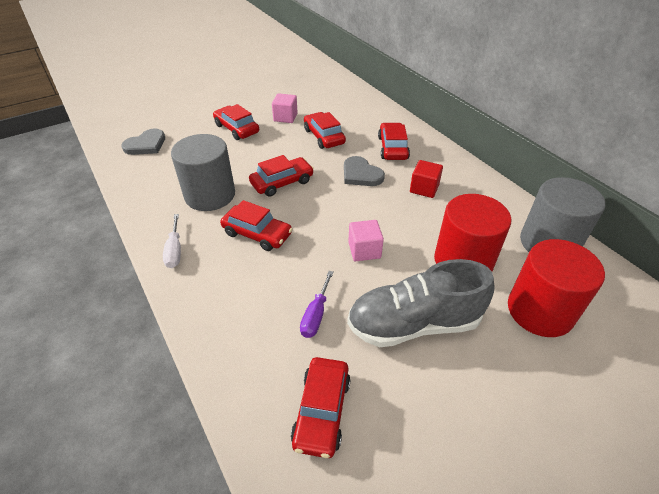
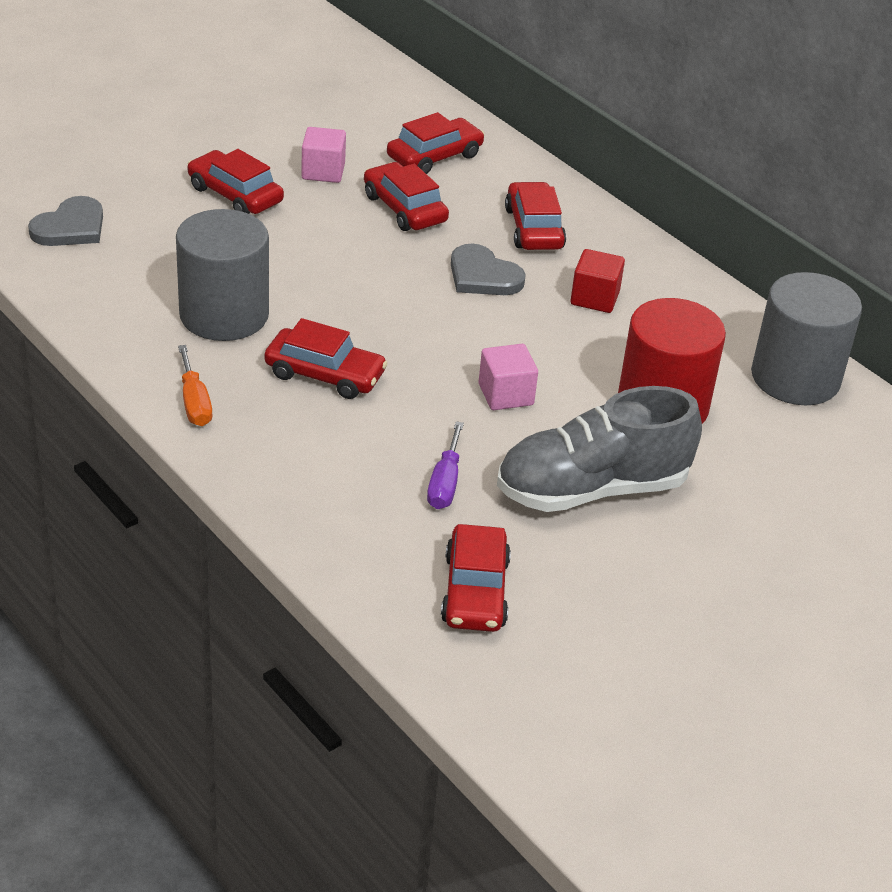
camera: 10 degrees left, 5 degrees down
white screwdriver [163,214,181,268] -> orange screwdriver [178,345,212,426]
red car [249,155,314,197] -> red car moved to [387,112,485,174]
red cylinder [508,239,605,337] -> none

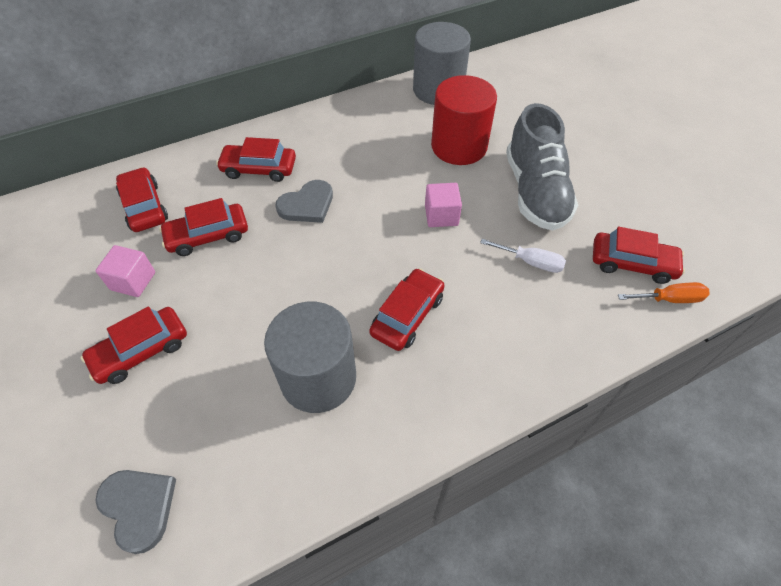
camera: 75 degrees left, 15 degrees up
orange screwdriver [178,345,212,426] -> orange screwdriver moved to [618,282,710,303]
purple screwdriver [427,422,464,509] -> white screwdriver [480,239,566,273]
red cube [570,249,625,313] -> none

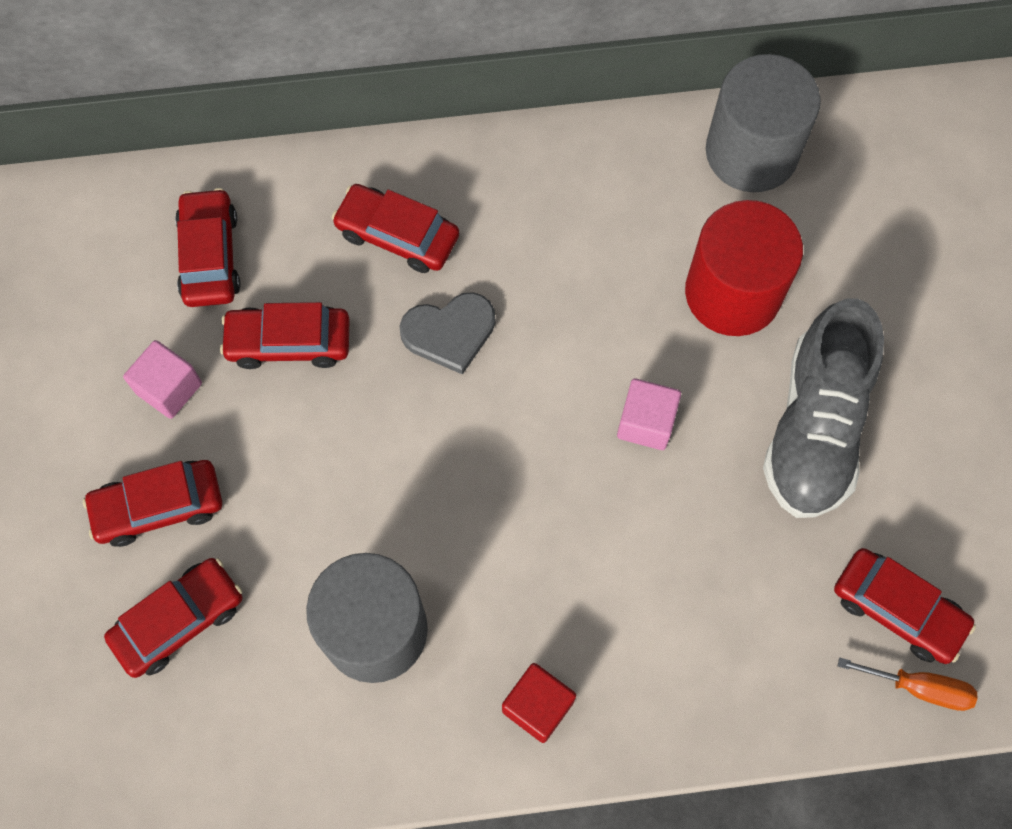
camera: 20 degrees right, 15 degrees up
grey heart [95,470,176,554] -> none
red car [369,268,445,351] -> red car moved to [104,558,242,678]
white screwdriver [480,239,566,273] -> none
none -> red cube [502,663,576,743]

